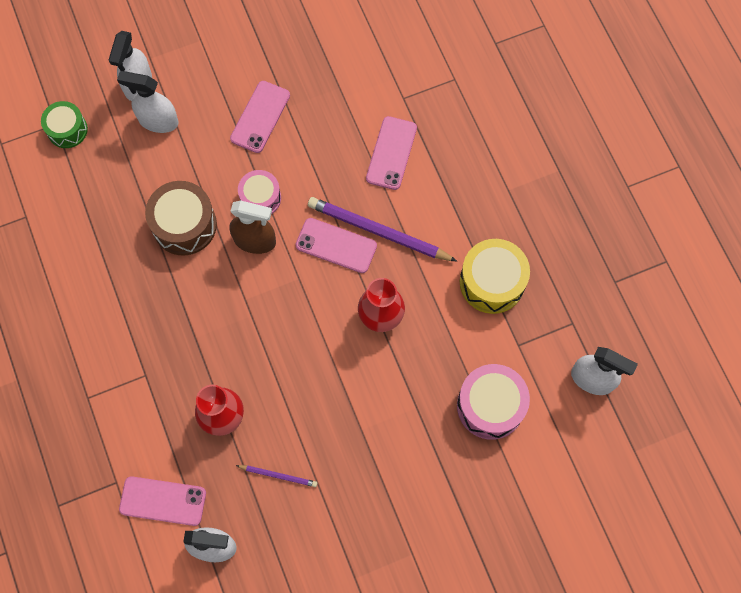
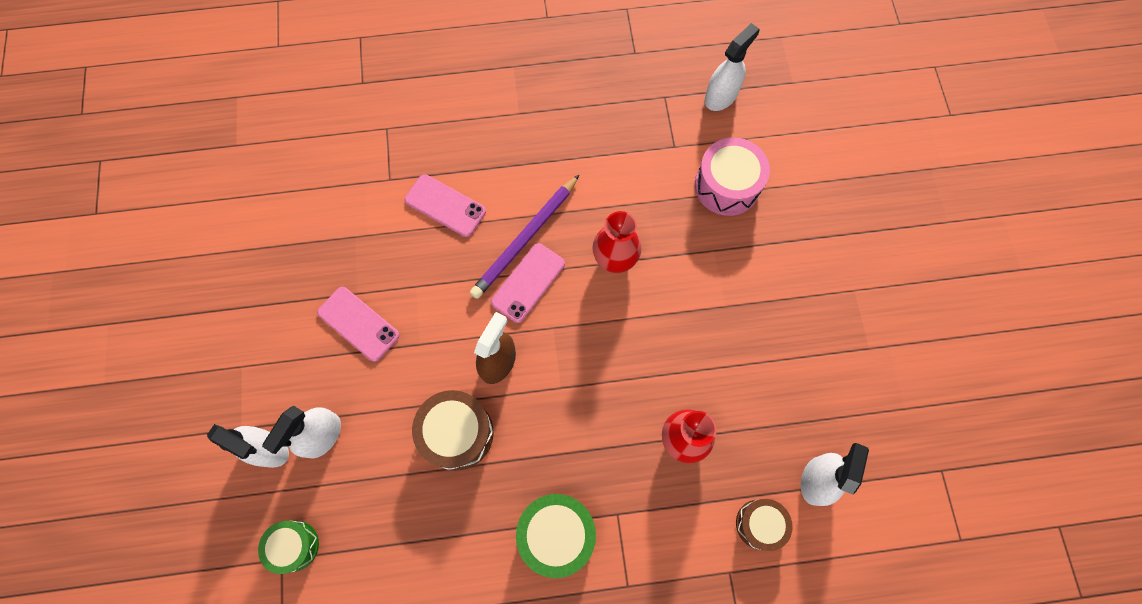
camera: 75 degrees left, 0 degrees up
pink phone [119,476,206,526] -> brown drum [736,499,793,551]
purple pencil [236,465,317,487] -> none
pink drum [238,170,281,214] -> none
yellow drum [460,239,530,314] -> none
none -> green drum [516,494,596,578]

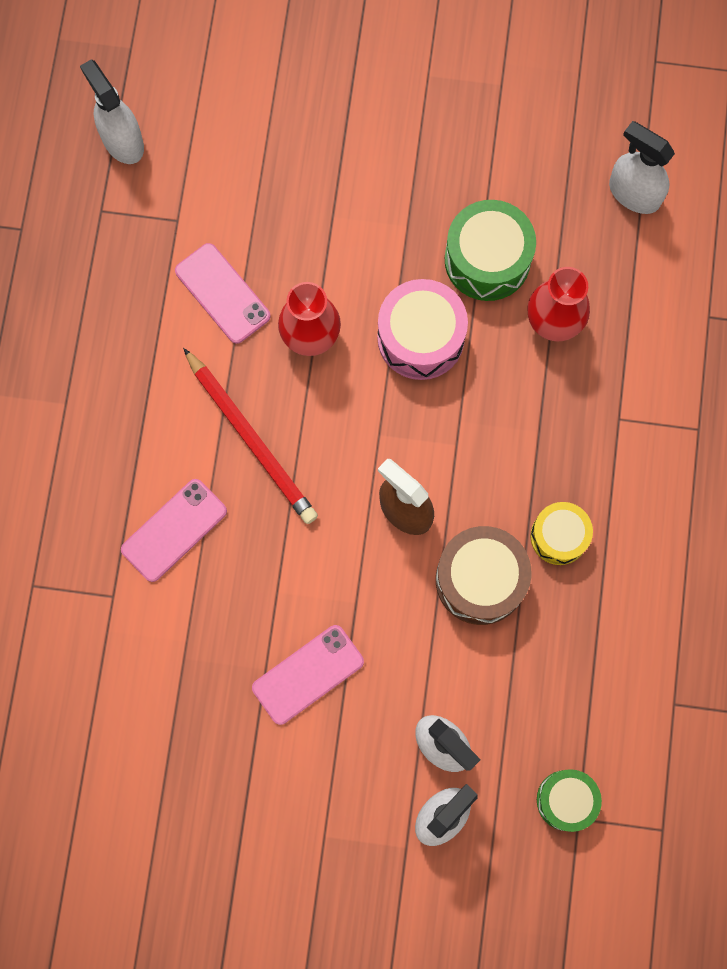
camera: 75 degrees left, 5 degrees up
purple pencil [470,175,579,299] -> red pencil [183,348,318,524]
pink phone [491,243,565,323] -> pink phone moved to [175,243,271,344]
green drum [516,494,596,578] -> green drum moved to [445,200,536,301]
pink drum [695,137,770,216] -> pink drum moved to [377,279,468,380]
brown drum [736,499,793,551] -> none
none -> yellow drum [530,502,593,565]

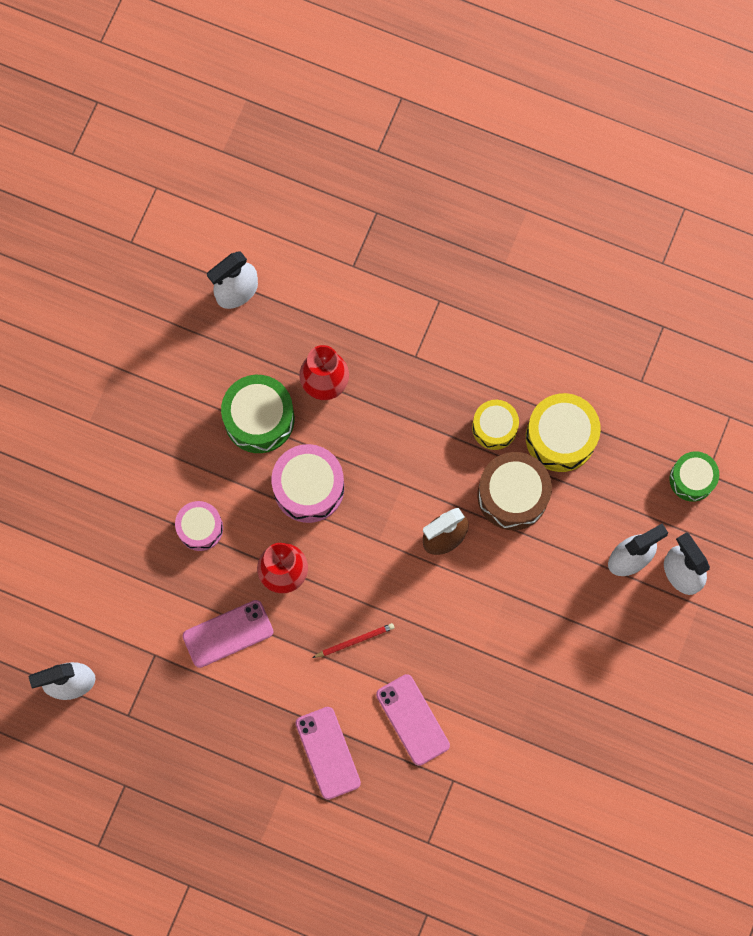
camera: 75 degrees left, 0 degrees up
red pencil [183,348,318,524] -> red pencil [312,623,395,658], size x0.49
pink phone [252,625,364,725] -> pink phone moved to [296,707,361,800]
none -> pink drum [175,501,223,551]
none -> yellow drum [526,393,601,472]

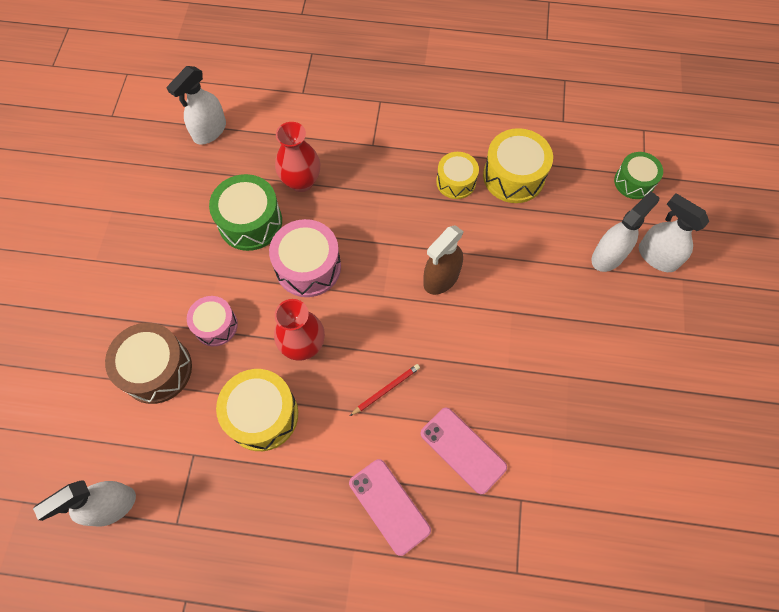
camera: 15 degrees left, 10 degrees down
pink phone [183,600,274,668] -> yellow drum [216,369,298,451]
brown drum [477,452,552,530] -> brown drum moved to [105,323,192,404]

